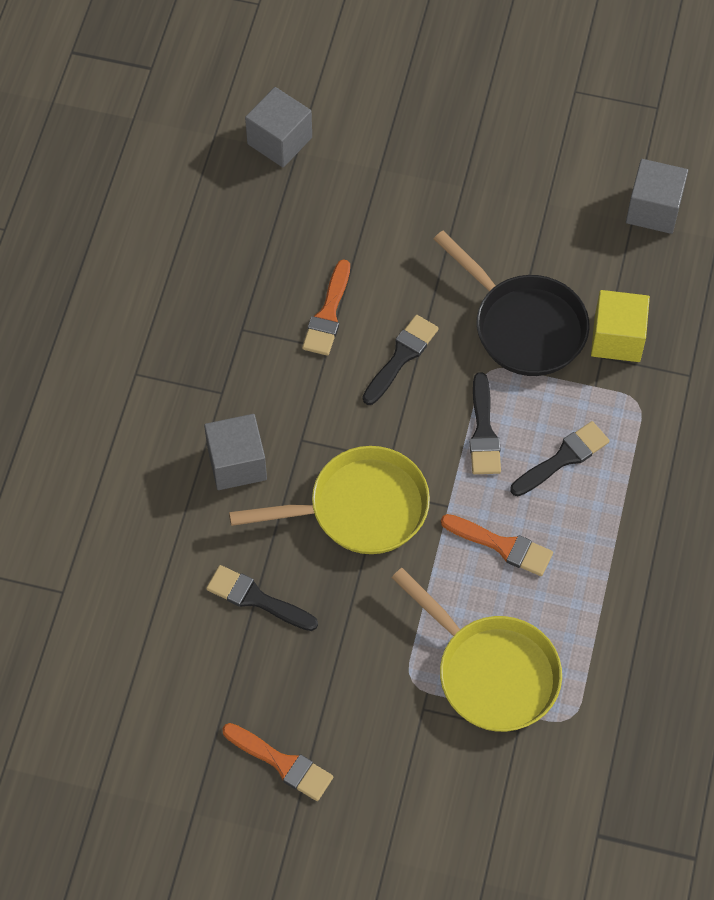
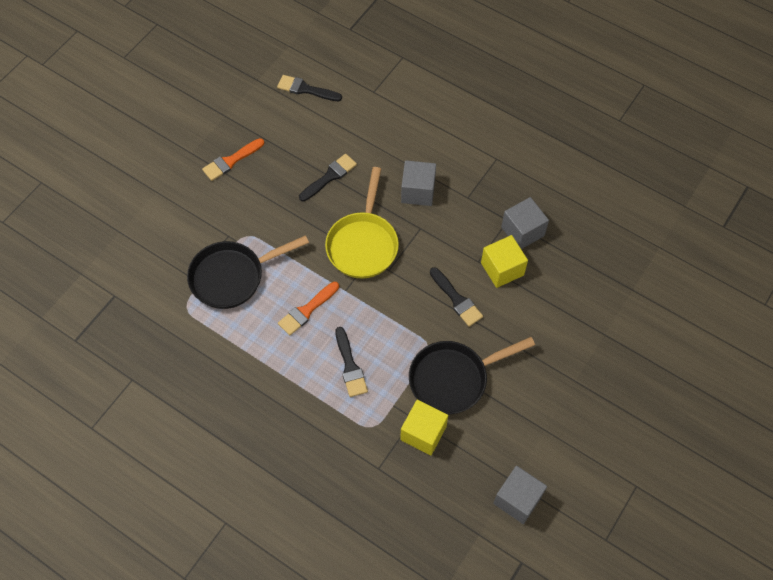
camera: 110 degrees right, 0 degrees up
grey cube [245,87,312,167] -> grey cube moved to [501,197,549,249]
orange brush [302,259,350,356] -> yellow cube [481,235,528,288]
yellow pan [392,568,562,732] -> black pan [187,235,309,309]
black brush [470,372,501,474] -> black brush moved to [277,75,342,101]

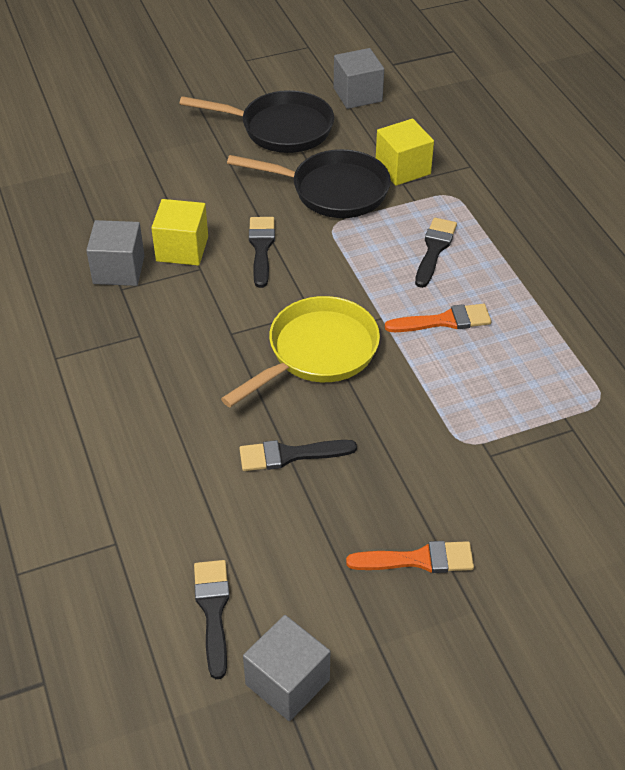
camera: 145 degrees left, 15 degrees down
black pan [187,235,309,309] -> black pan moved to [179,90,334,153]
black brush [277,75,342,101] -> black brush turned 150 degrees counterclockwise [194,560,230,679]
grey cube [401,160,436,206] -> grey cube moved to [243,615,330,721]

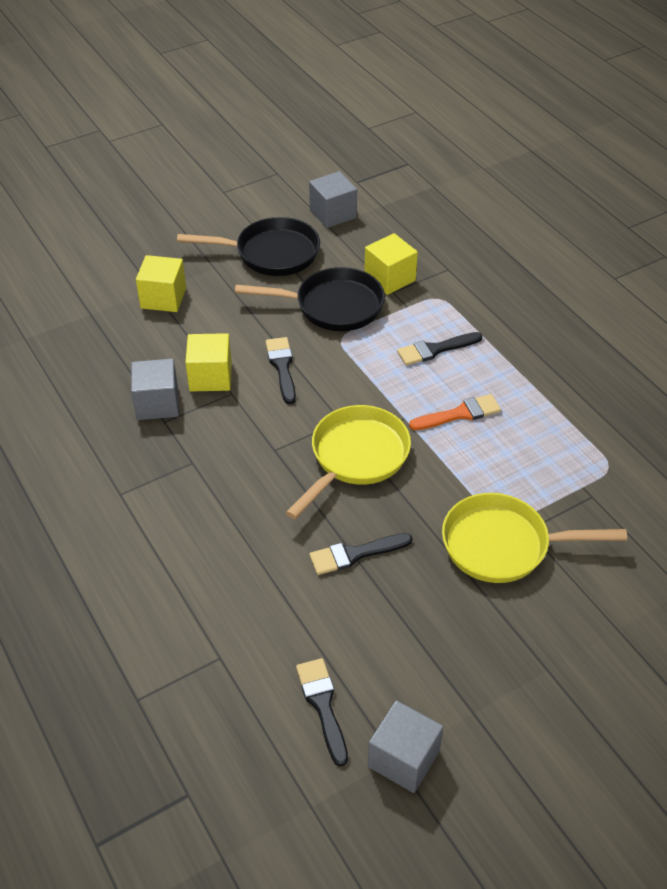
camera: 10 degrees left, 0 degrees up
orange brush [346,541,474,573] -> none
black brush [415,218,457,288] -> black brush turned 120 degrees counterclockwise [397,332,483,365]
none -> yellow cube [136,255,186,312]
none -> yellow pan [442,493,627,583]

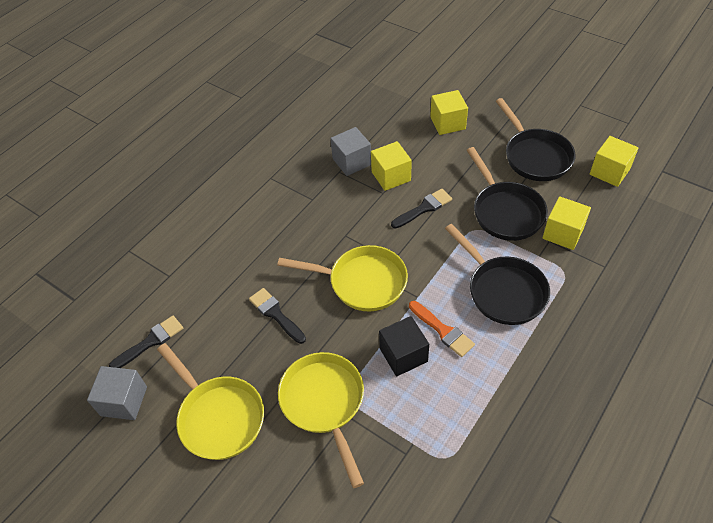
camera: 70 degrees right, 5 degrees up
grey cube [309,171,357,228] -> yellow cube [590,136,639,187]
black brush [397,332,483,365] -> black pan [445,224,550,325]
none -> yellow pan [157,343,264,460]
none -> black cube [379,316,429,377]

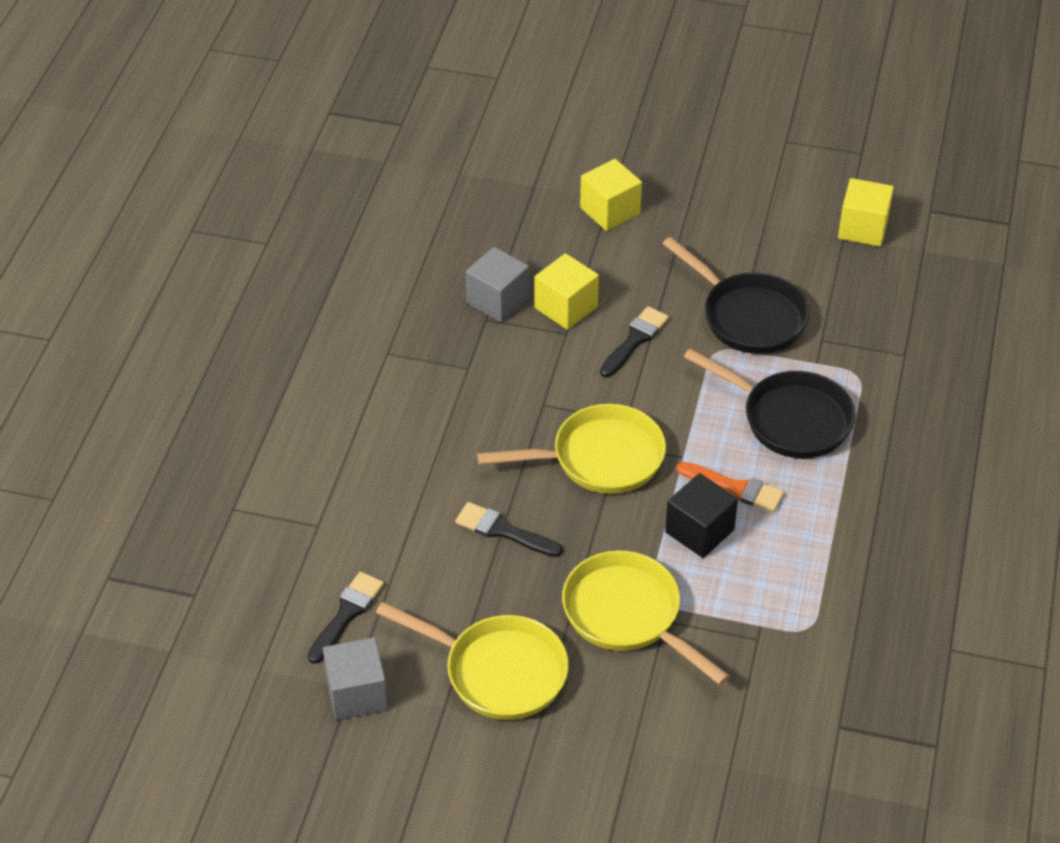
camera: 25 degrees left, 5 degrees down
black pan [496,98,576,181] -> none
yellow cube [543,196,591,250] -> none

